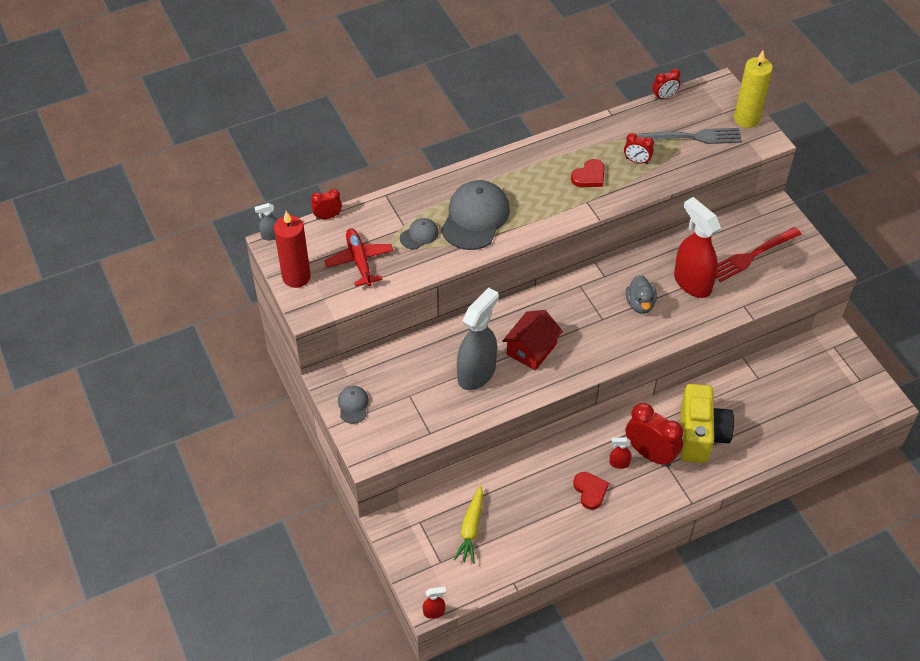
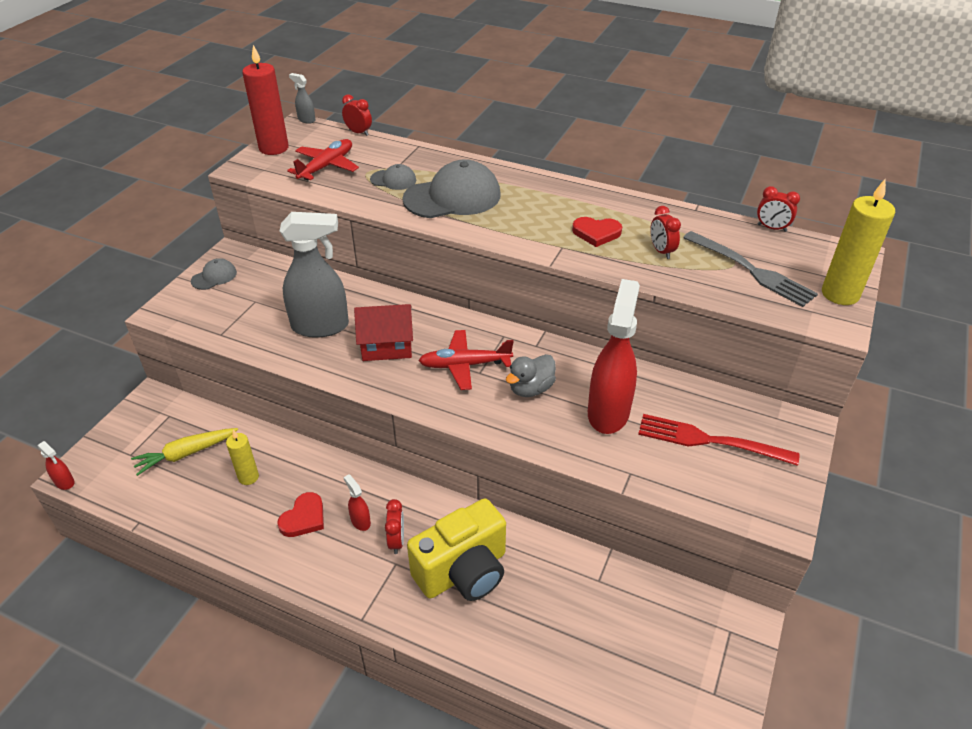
camera: 50 degrees right, 10 degrees down
red clock [625,403,683,467] -> red clock [385,499,404,554], size x0.52
none -> yellow candle [226,430,259,485]
none -> red plane [418,330,514,390]

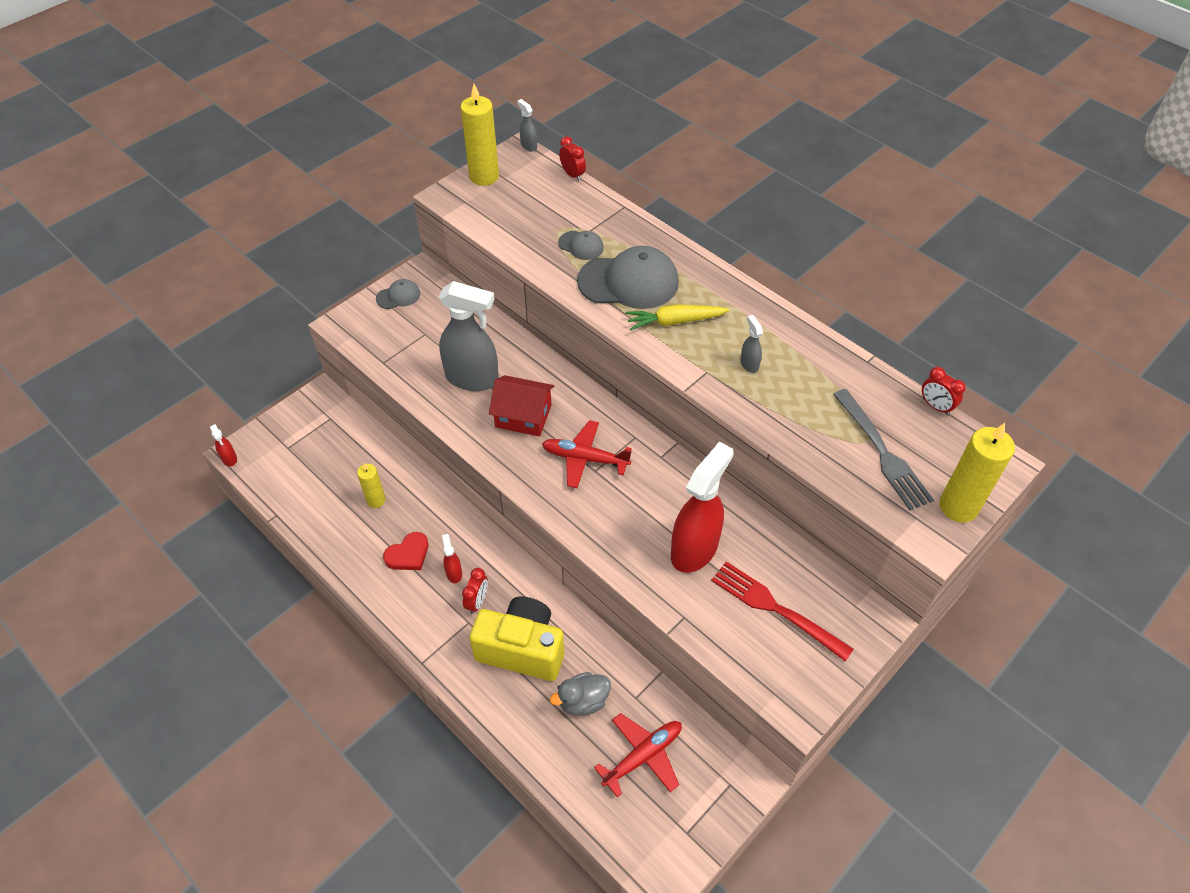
camera: 20 degrees right, 10 degrees up
yellow carrot [131,428,238,476] -> yellow carrot moved to [626,304,730,331]
red candle [242,45,289,155] -> yellow candle [461,84,499,186]
red plane [287,139,359,180] -> red plane moved to [594,713,682,797]
yellow camera [407,498,506,601] -> yellow camera turned 150 degrees counterclockwise [469,596,564,681]
grey duck [506,354,556,397] -> grey duck moved to [550,672,611,716]
red heart [572,217,622,247] -> grey spray bottle [740,315,763,373]
red clock [650,206,681,259] -> none

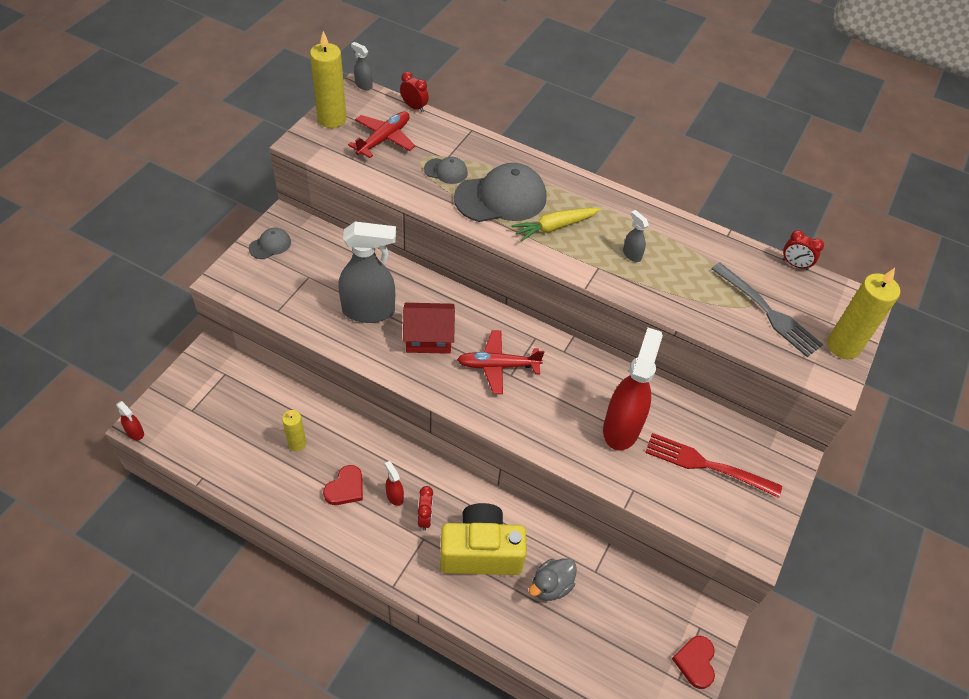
camera: 20 degrees left, 0 degrees up
red plane [594,713,682,797] -> red plane moved to [348,112,415,158]
none -> red heart [672,636,715,689]

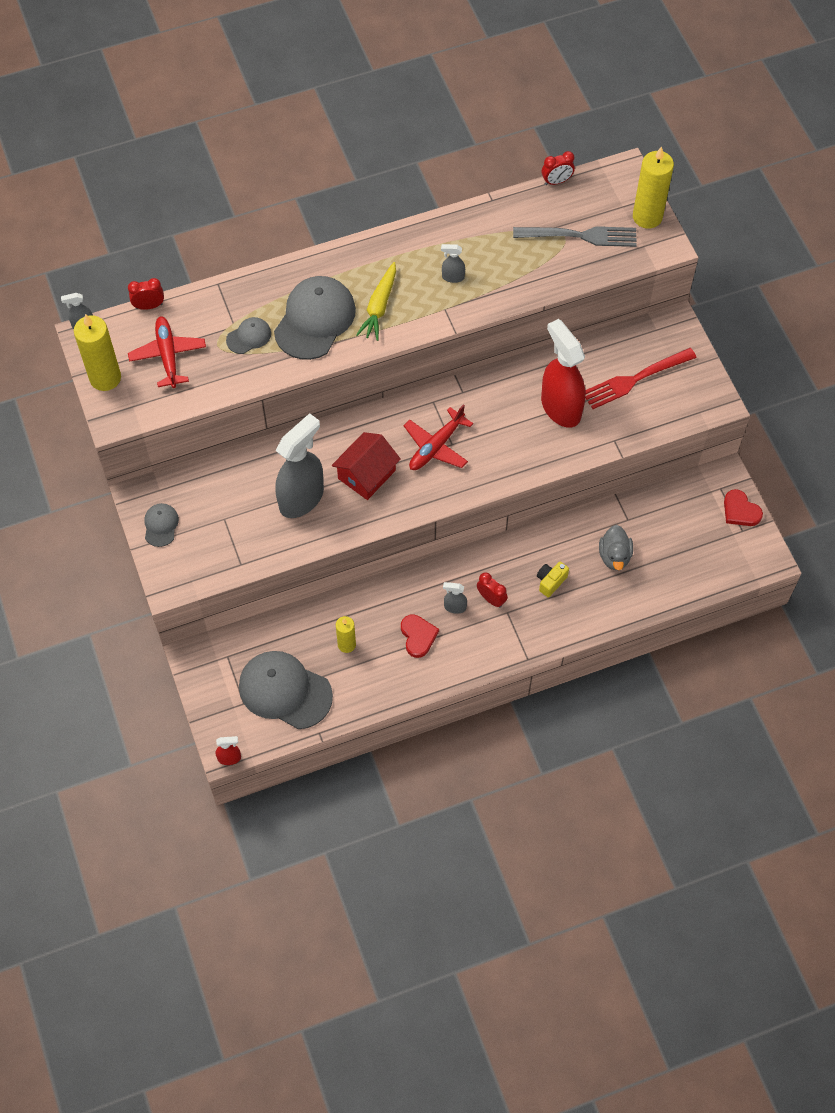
camera: 45 degrees left, 10 degrees up
red spray bottle [385,461,404,506] -> grey spray bottle [443,582,467,614]
yellow camera [440,503,527,575] -> yellow camera [537,562,569,597], size x0.43
none -> grey cap [239,651,333,729]

